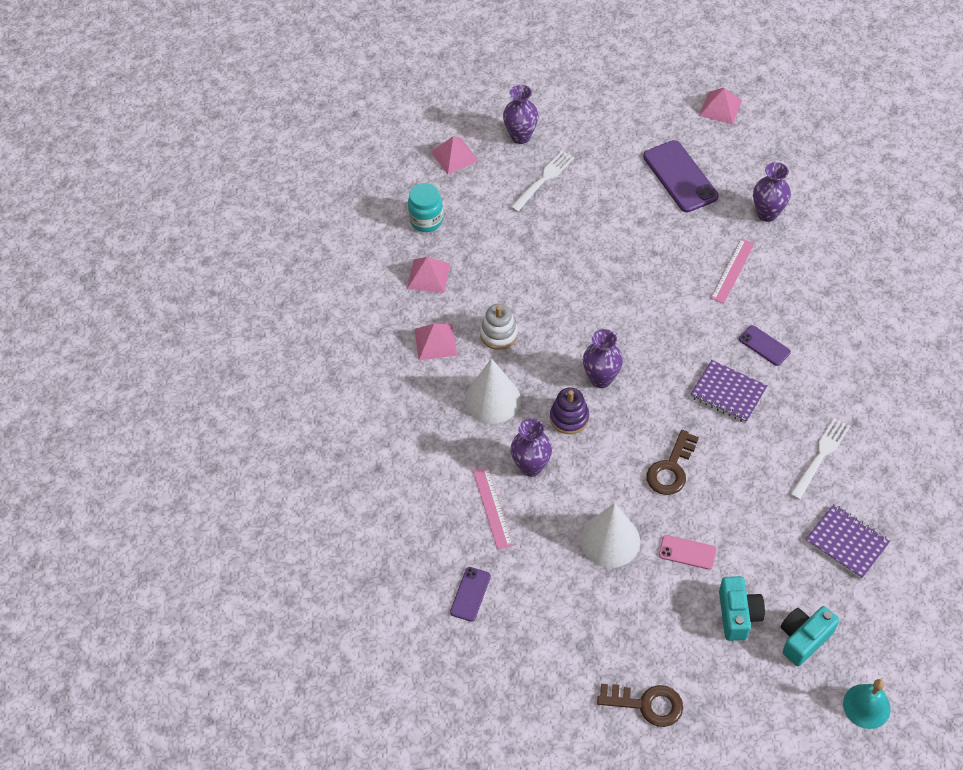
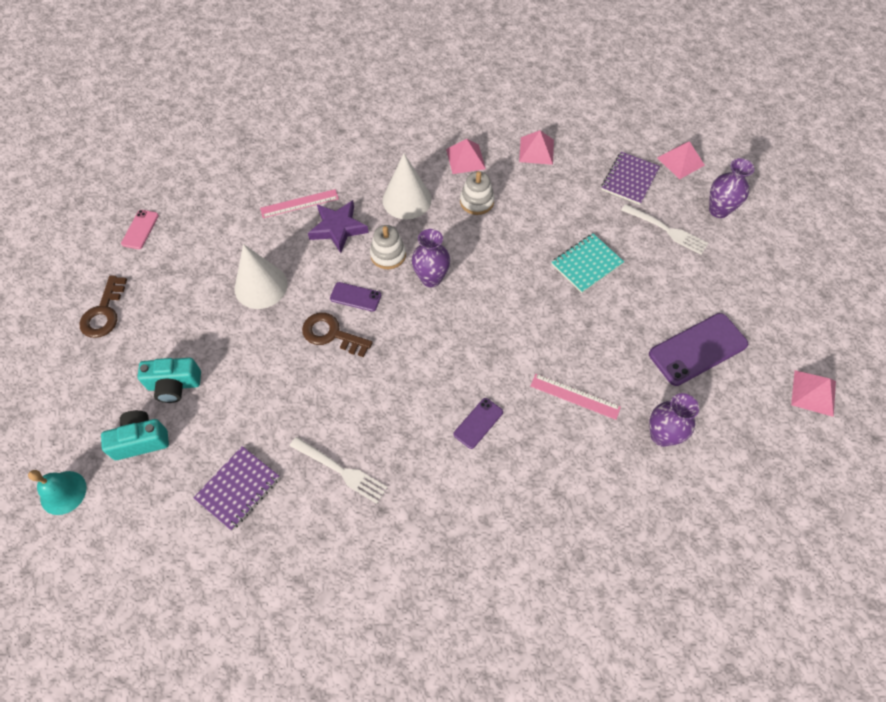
camera: 85 degrees right, 5 degrees up
turquoise jar [408,183,443,232] -> none
purple phone [450,567,491,622] -> purple phone moved to [330,282,381,311]
purple vase [511,418,552,477] -> purple star [308,200,369,253]
purple stacking toy [550,387,589,434] -> white stacking toy [370,225,406,269]
pink phone [659,535,716,570] -> pink phone moved to [121,210,159,249]
purple notebook [690,360,768,423] -> purple notebook moved to [601,152,660,205]
turquoise camera [781,606,839,666] -> turquoise camera turned 60 degrees counterclockwise [101,410,169,460]
none -> turquoise notebook [552,234,624,293]

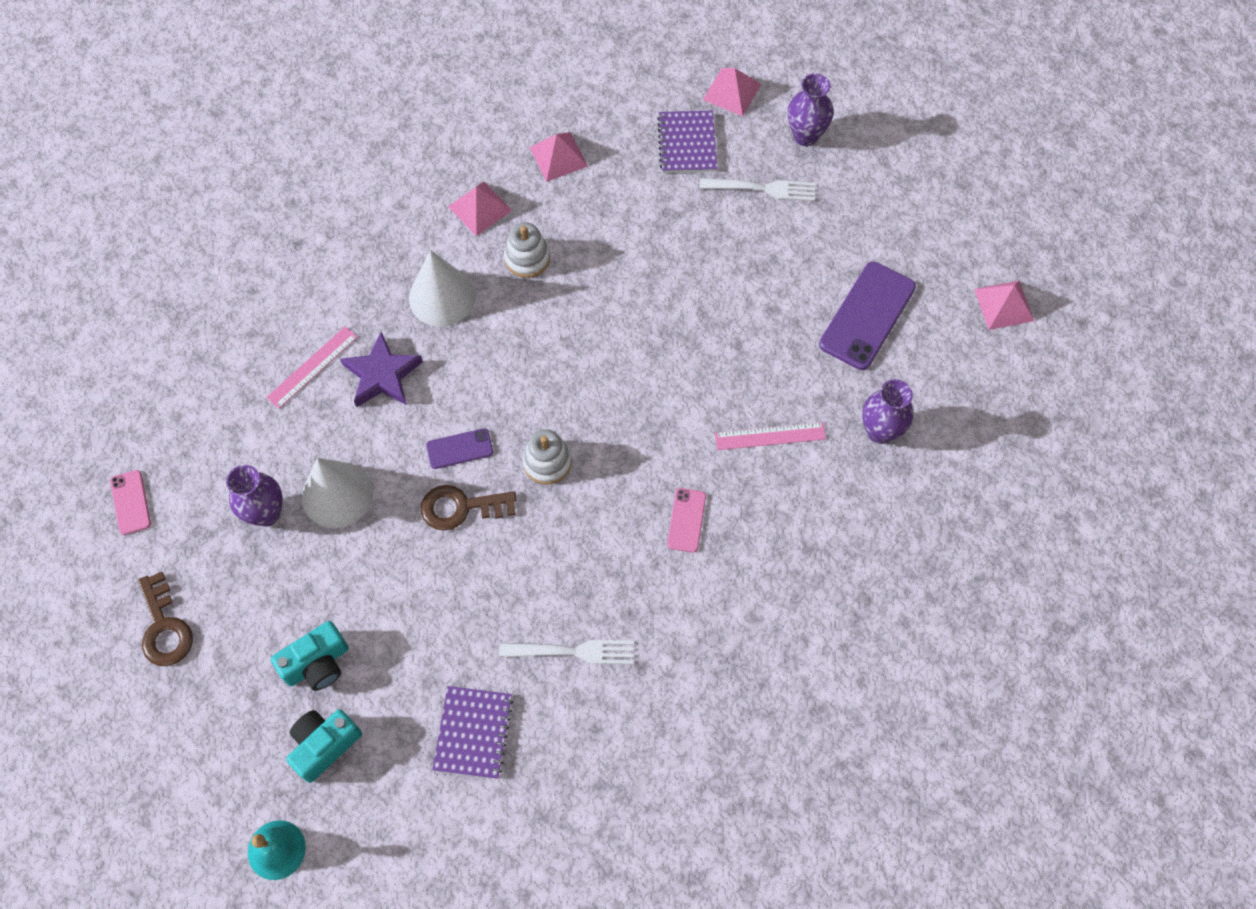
camera: 30 degrees left, 5 degrees up
white stacking toy [370,225,406,269] -> white stacking toy moved to [522,429,572,485]
purple vase [412,229,450,287] -> purple vase moved to [226,465,283,526]
purple phone [454,398,503,449] -> pink phone [667,488,706,553]
turquoise notebook [552,234,624,293] -> none

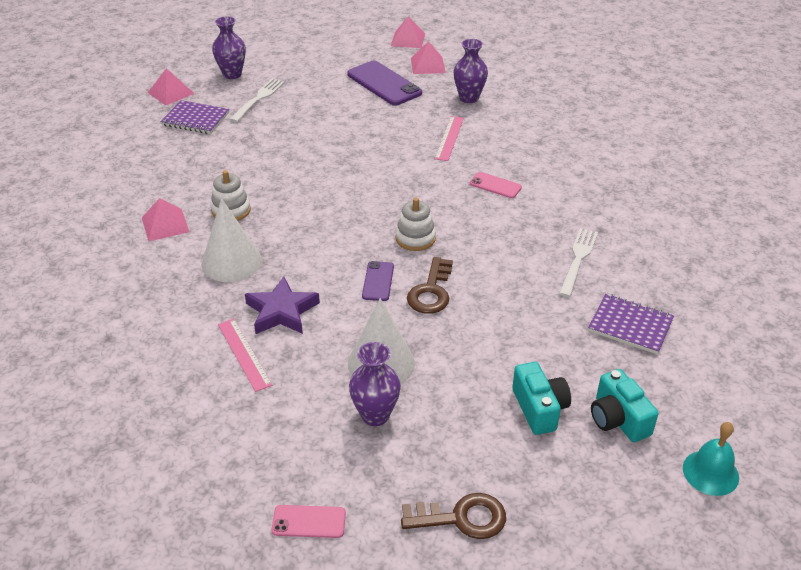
camera: 70 degrees left, 25 degrees down
pink pyramid [529,132,588,182] -> pink pyramid moved to [411,41,446,74]

